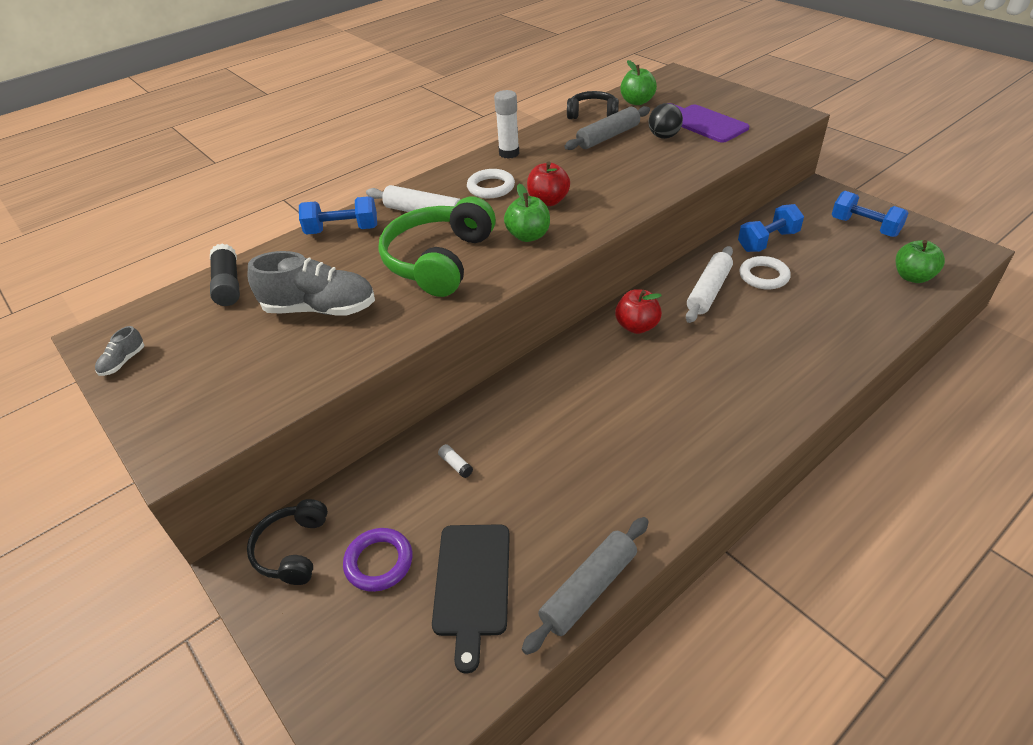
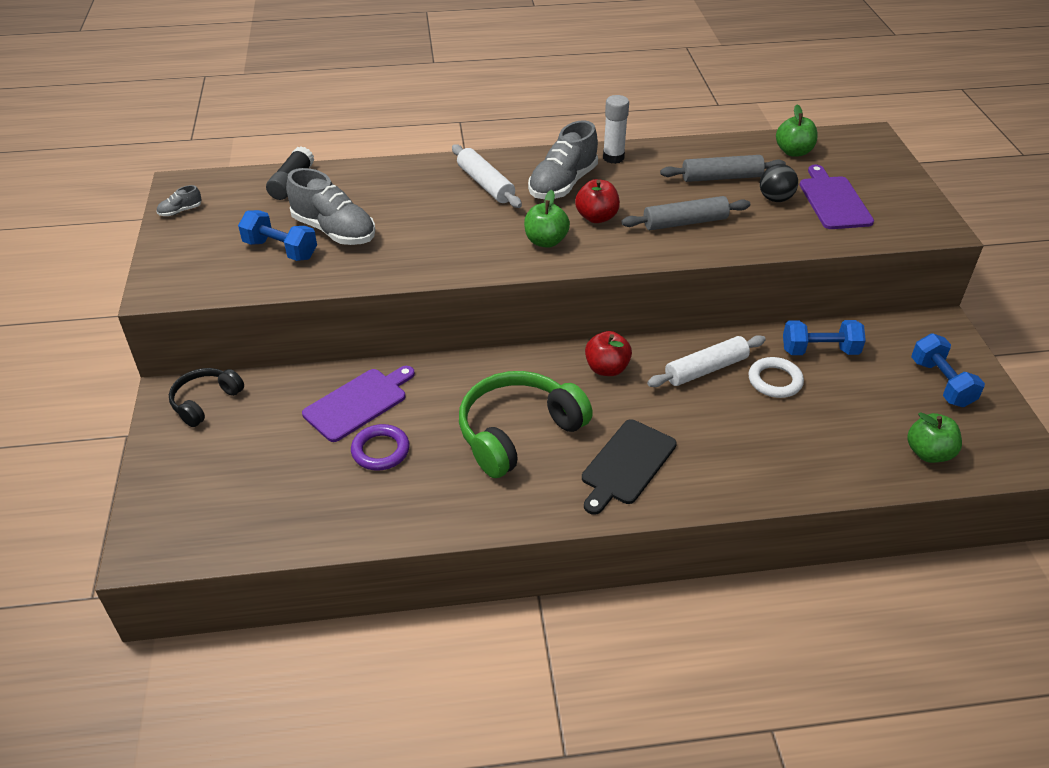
camera: 30 degrees right, 0 degrees up
blue dumbbell [299,196,377,235] -> blue dumbbell moved to [238,210,317,261]
purple ring [343,528,412,592] -> purple ring moved to [351,424,410,471]
green headphones [378,197,496,297] -> green headphones moved to [459,371,593,478]
black cutting board [432,524,510,674] -> black cutting board moved to [582,419,677,515]
white glue stick [438,444,473,478] -> purple cutting board [302,366,415,442]
white ring [467,169,515,198] -> grey shoe [528,120,598,199]
grey rolling pin [522,517,649,655] -> grey rolling pin moved to [622,196,750,230]
black headphones [567,91,619,119] -> none

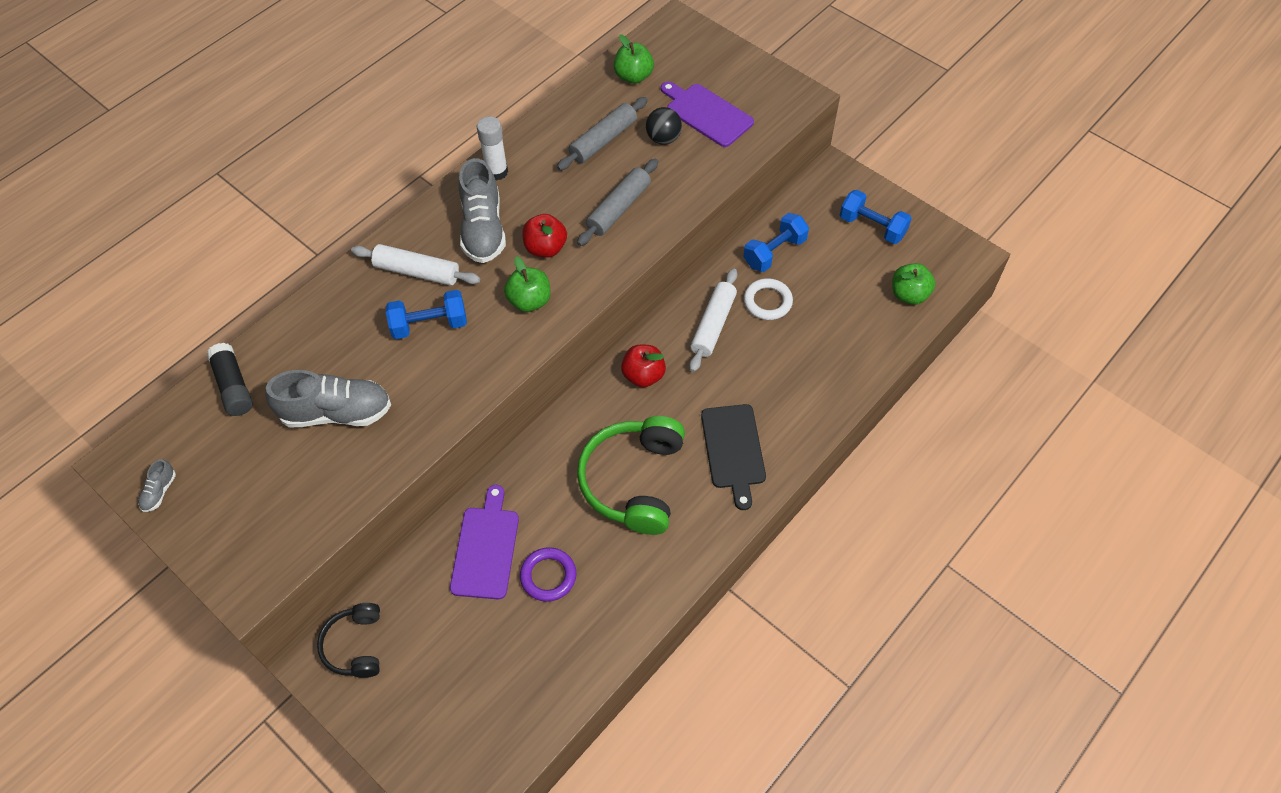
camera: 40 degrees left, 15 degrees up
blue dumbbell [238,210,317,261] -> blue dumbbell moved to [386,290,467,339]

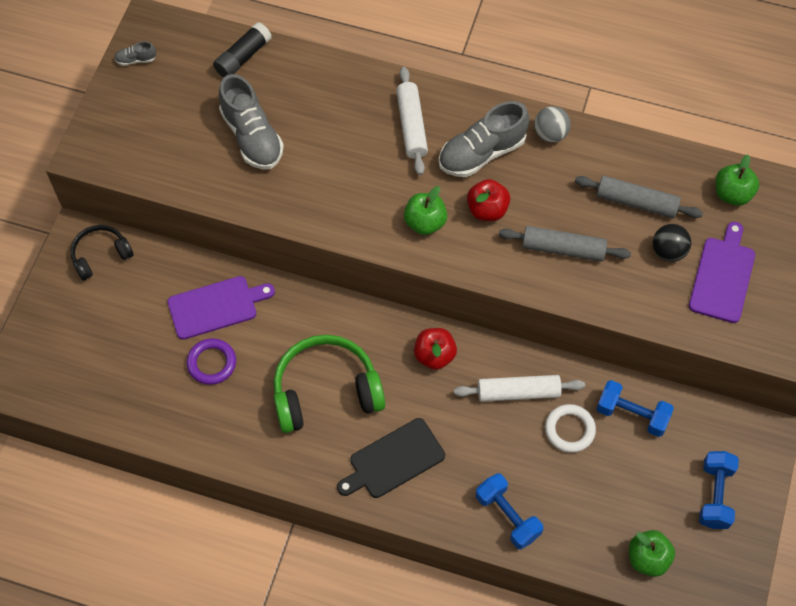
camera: 65 degrees right, 5 degrees up
blue dumbbell [386,290,467,339] -> blue dumbbell moved to [476,473,543,549]
white glue stick [477,116,508,181] -> grey ball [534,106,571,143]

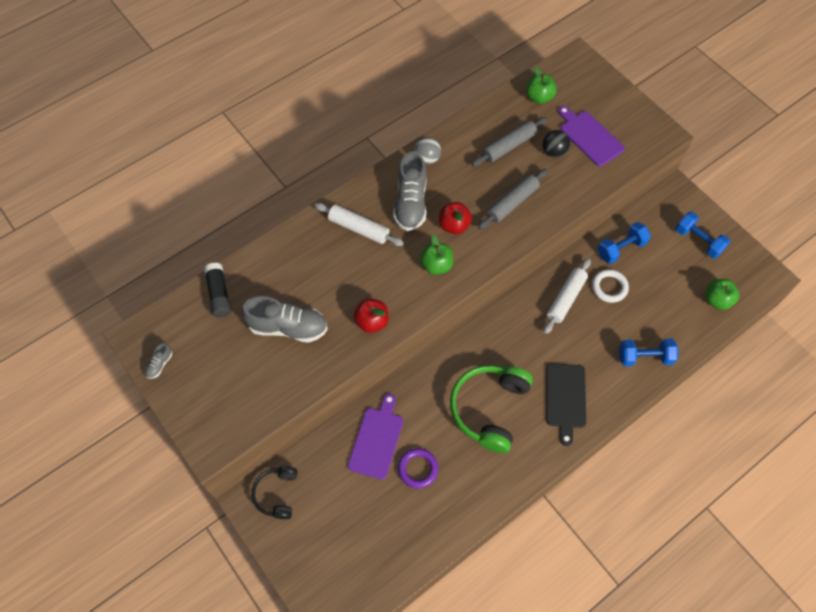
camera: 55 degrees left, 0 degrees up
red apple [414,328,457,370] -> red apple moved to [353,298,389,333]

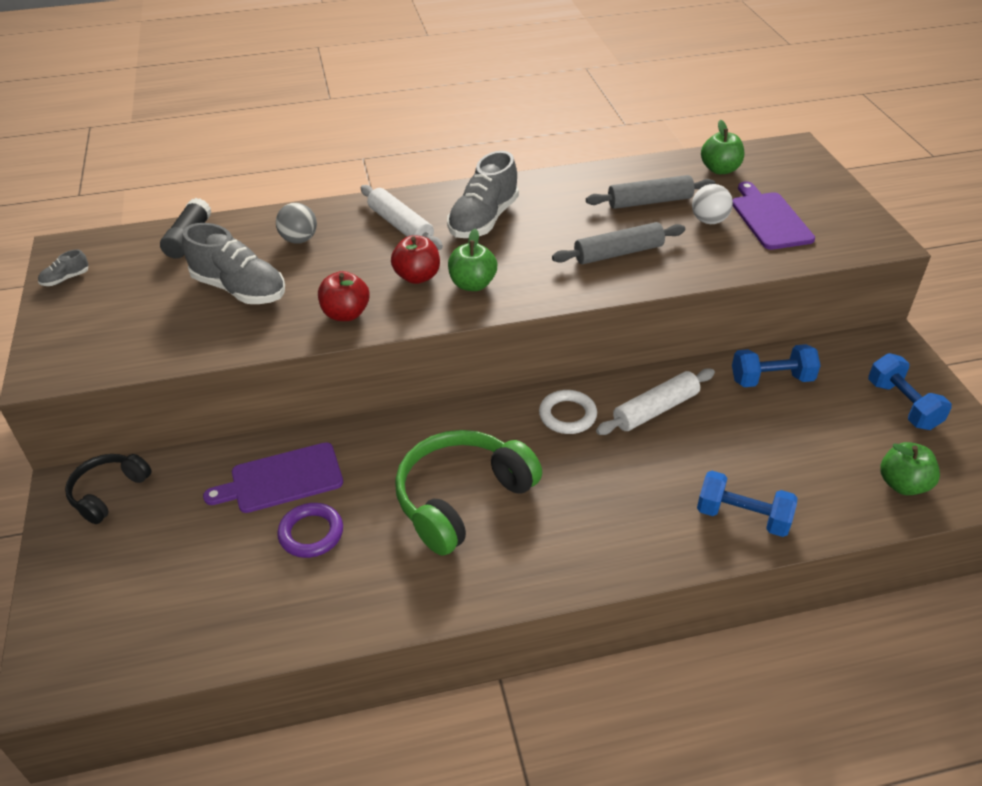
camera: 25 degrees right, 20 degrees down
purple cutting board [348,394,403,480] -> purple cutting board turned 150 degrees counterclockwise [203,442,343,513]
grey ball [414,137,441,165] -> grey ball moved to [276,203,317,244]
red apple [439,202,472,234] -> red apple moved to [391,235,440,284]
black ball [542,130,570,158] -> white ball [692,184,733,224]
black cutting board [546,363,586,446] -> none
white ring [592,269,629,303] -> white ring moved to [539,390,597,434]

